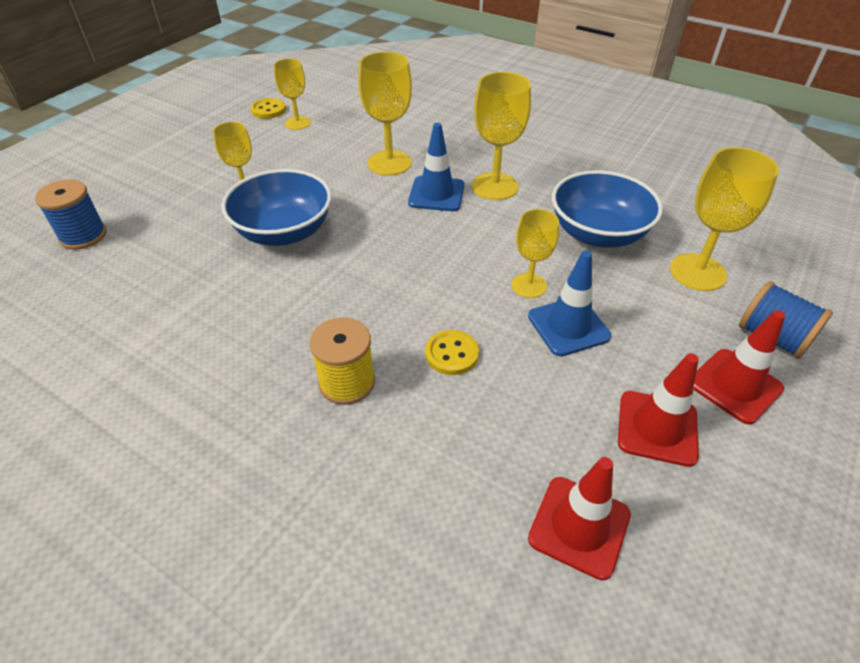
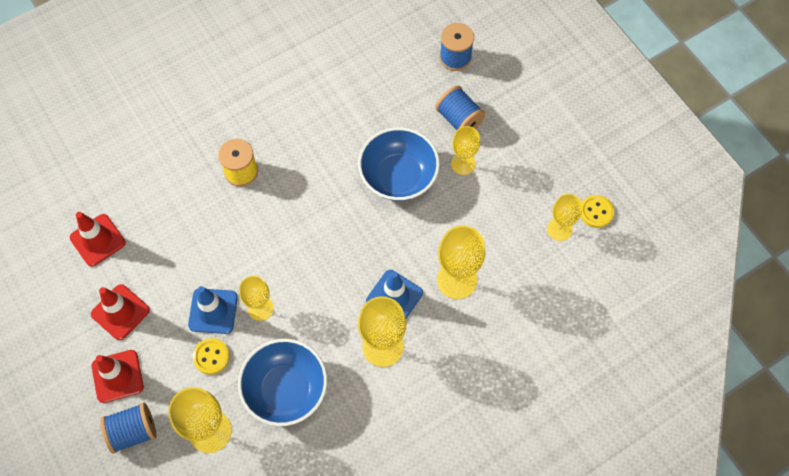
camera: 115 degrees right, 20 degrees up
yellow button [425,330,479,375] -> yellow button moved to [193,338,230,375]
none -> blue spool [435,86,485,130]

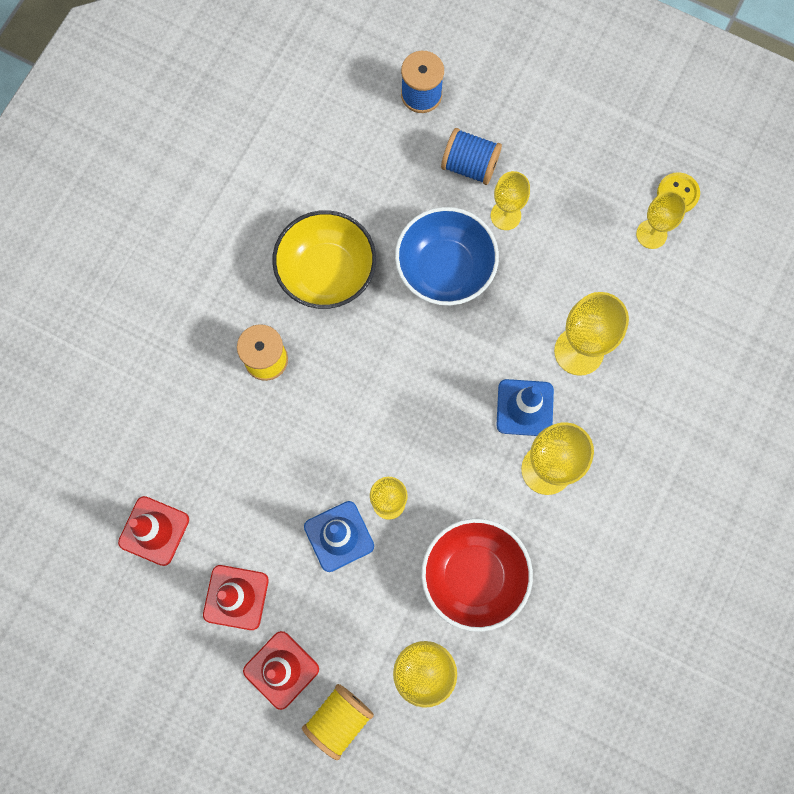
camera: 30 degrees left, 10 degrees up
blue spool [100,402,156,454] -> yellow spool [302,684,374,760]
yellow button [193,338,230,375] -> none
blue bowl [238,339,327,426] -> red bowl [421,519,533,632]
none -> yellow bowl [272,210,376,309]

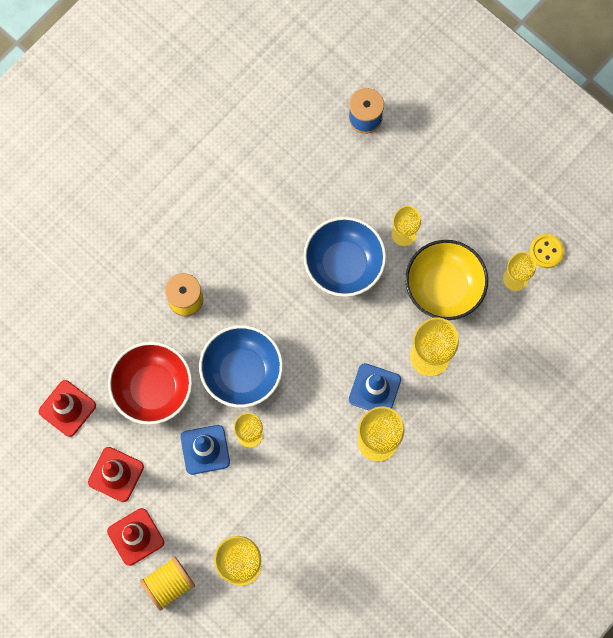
camera: 15 degrees right, 0 degrees up
yellow bowl [272,210,376,309] -> yellow bowl moved to [405,240,488,320]
red bowl [421,519,533,632] -> red bowl moved to [108,342,192,425]
blue spool [441,128,502,185] -> none
none -> blue bowl [199,325,283,408]

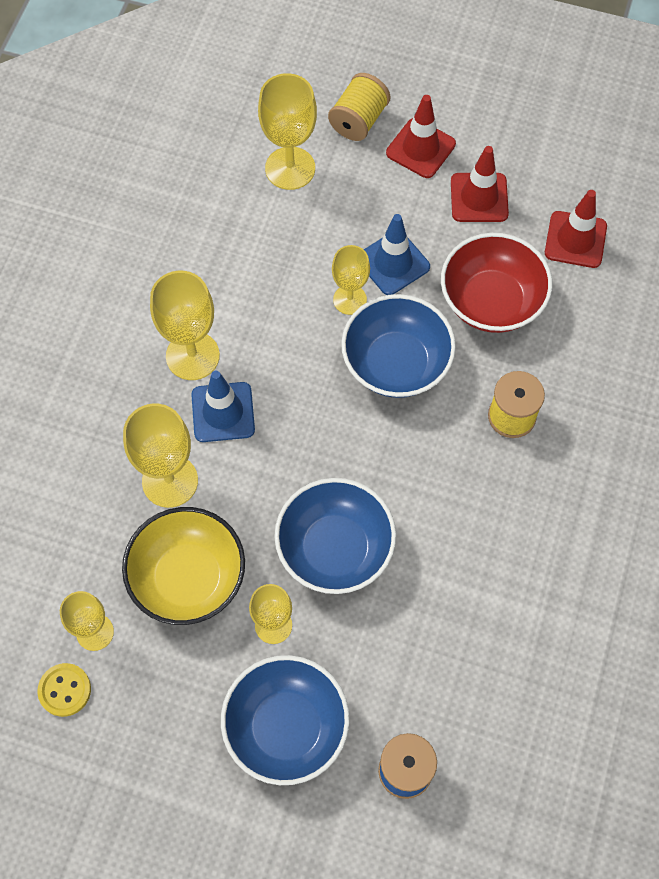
camera: 155 degrees right, 10 degrees down
none -> blue bowl [221,655,350,785]

